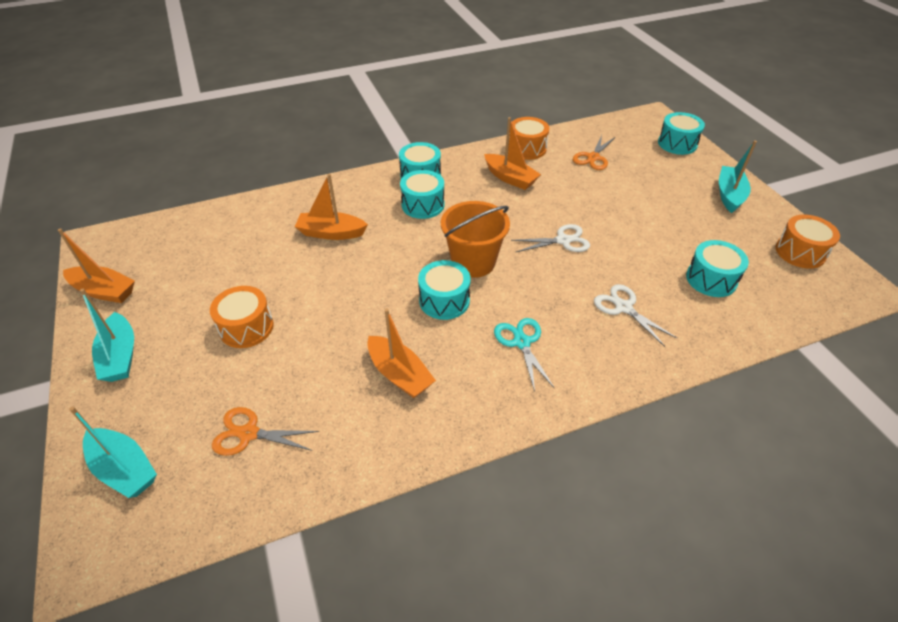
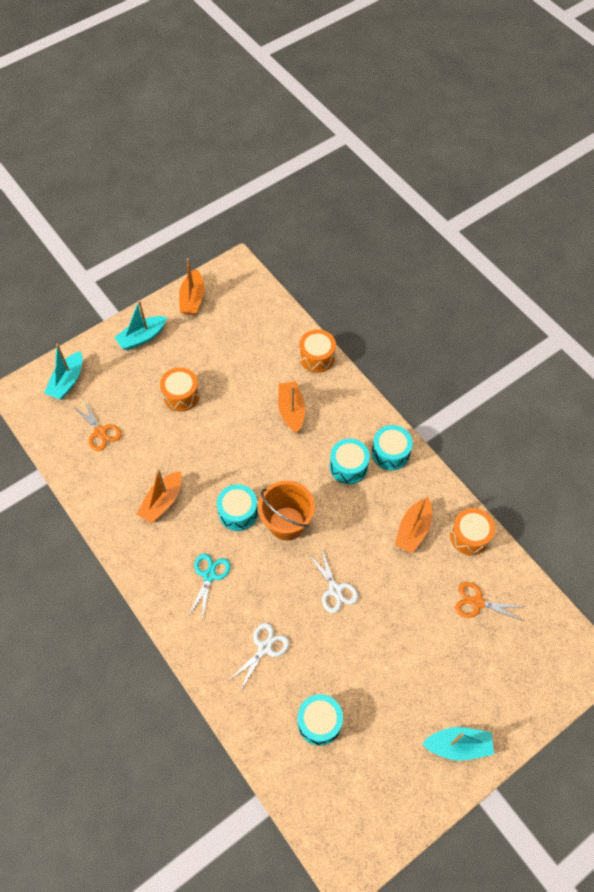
camera: 75 degrees right, 15 degrees up
orange scissors [212,407,319,456] -> orange scissors turned 150 degrees clockwise [73,399,122,451]
turquoise scissors [494,318,555,392] -> turquoise scissors turned 45 degrees counterclockwise [188,553,231,622]
turquoise drum [658,112,705,155] -> none
orange drum [775,215,840,269] -> orange drum moved to [299,329,336,373]

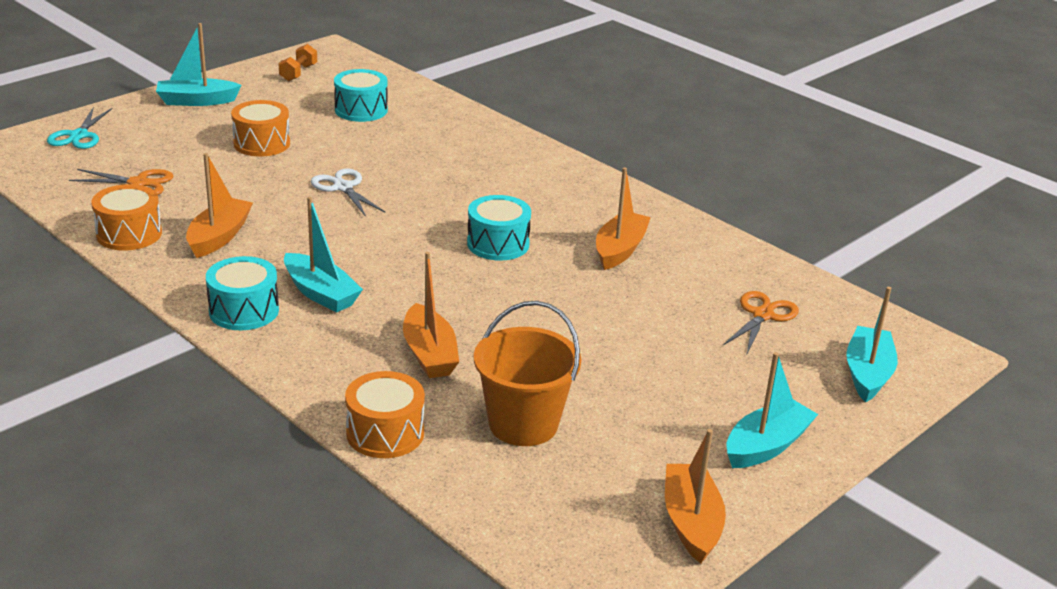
camera: 170 degrees right, 30 degrees down
orange scissors [73,399,122,451] -> orange scissors turned 75 degrees clockwise [723,291,799,353]
orange drum [160,367,200,411] -> orange drum moved to [231,100,290,156]
turquoise scissors [188,553,231,622] -> turquoise scissors moved to [47,107,113,149]
white scissors [228,623,289,691] -> none
orange bucket [258,481,315,541] -> orange bucket moved to [474,301,581,446]
turquoise drum [330,438,370,484] -> turquoise boat [284,197,363,313]
none -> orange dumbbell [278,44,317,81]

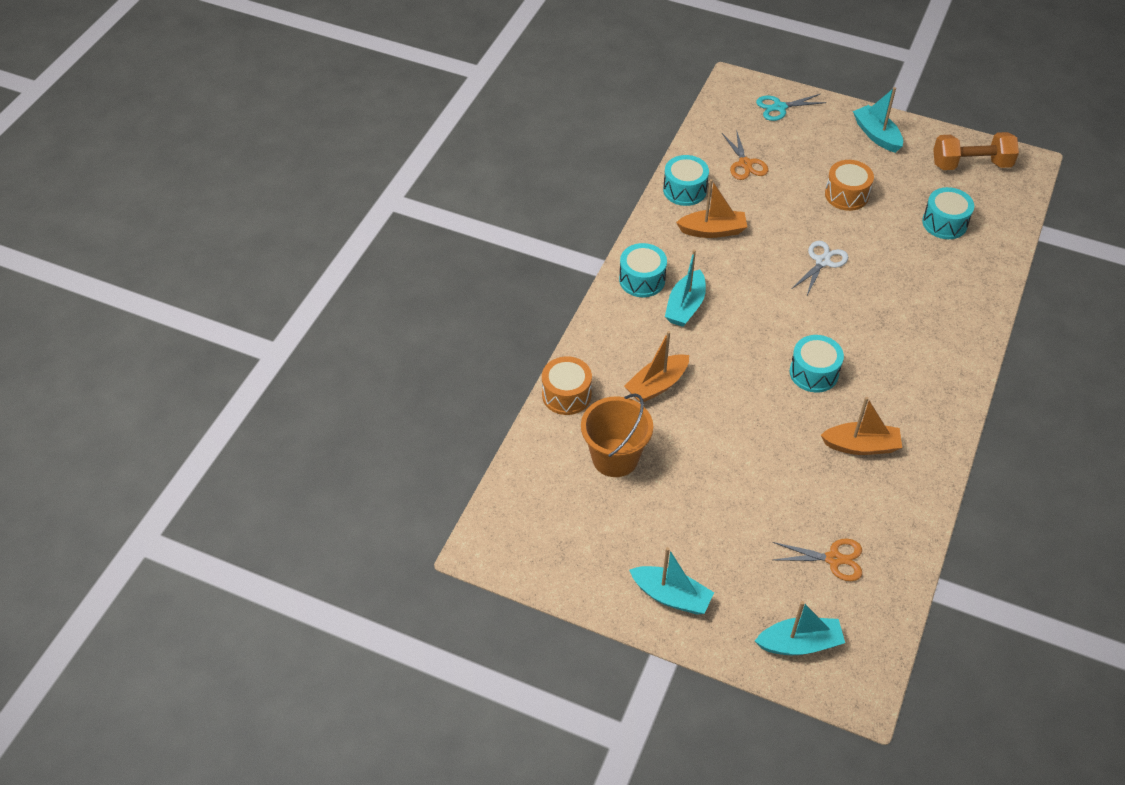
camera: 70 degrees right, 20 degrees up
orange drum [91,184,162,251] -> turquoise drum [663,155,709,206]
orange dumbbell [278,44,317,81] -> orange dumbbell [933,132,1019,170], size x1.81
orange boat [665,429,726,563] -> none

